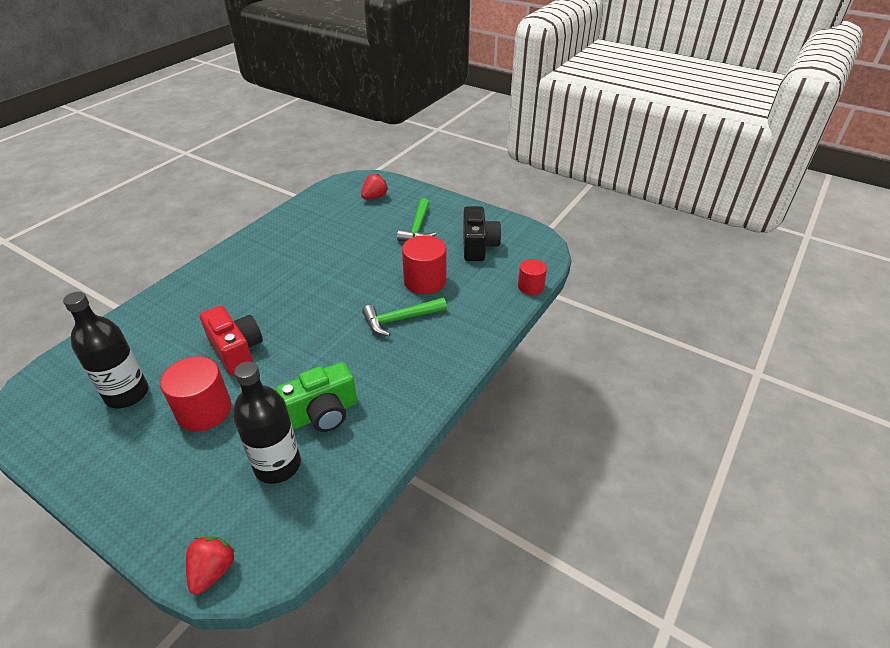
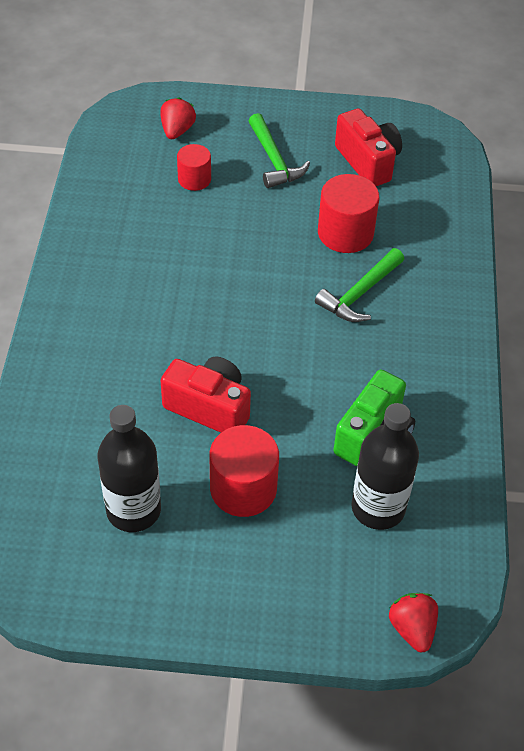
camera: 30 degrees left, 10 degrees up
black camera [463,206,501,261] -> red camera [335,108,402,186]
red cylinder [518,259,547,295] -> red cylinder moved to [177,144,211,191]

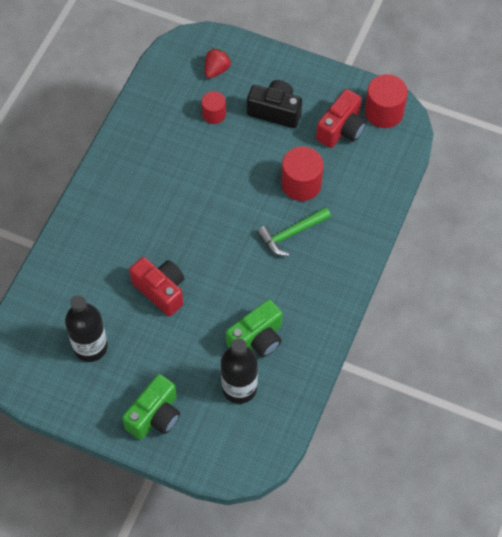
camera: 20 degrees right, 10 degrees up
red cylinder [210,425,279,517] -> red cylinder moved to [365,74,408,128]
green hammer [249,113,310,188] -> black camera [247,80,302,128]
red camera [335,108,402,186] -> red camera turned 45 degrees clockwise [316,89,366,148]
red strawberry [389,593,438,652] -> none
none -> green camera [122,374,180,440]

